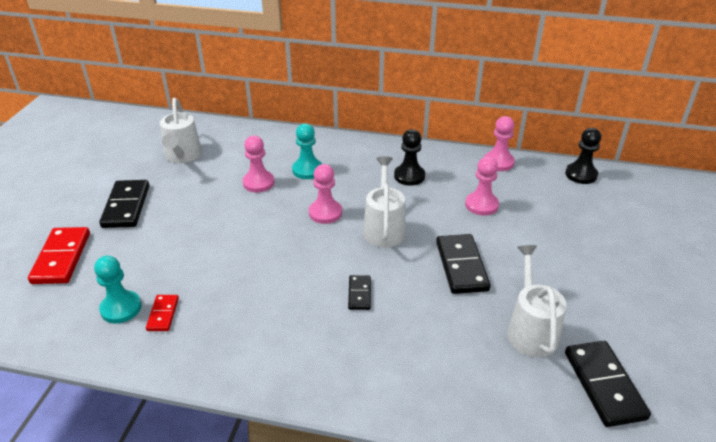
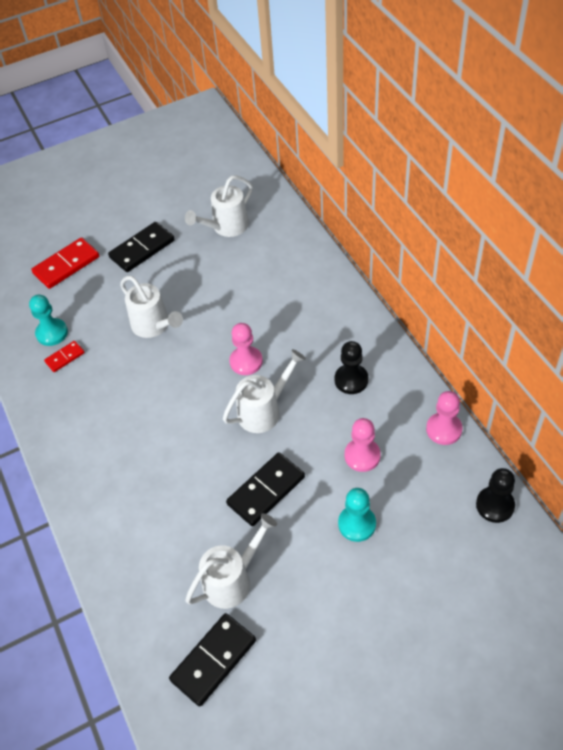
camera: 55 degrees right, 15 degrees up
pink pawn [242,136,274,192] -> none
turquoise pawn [292,123,322,179] -> turquoise pawn moved to [338,488,376,542]
black domino [348,275,371,310] -> none
none -> white watering can [120,276,183,338]

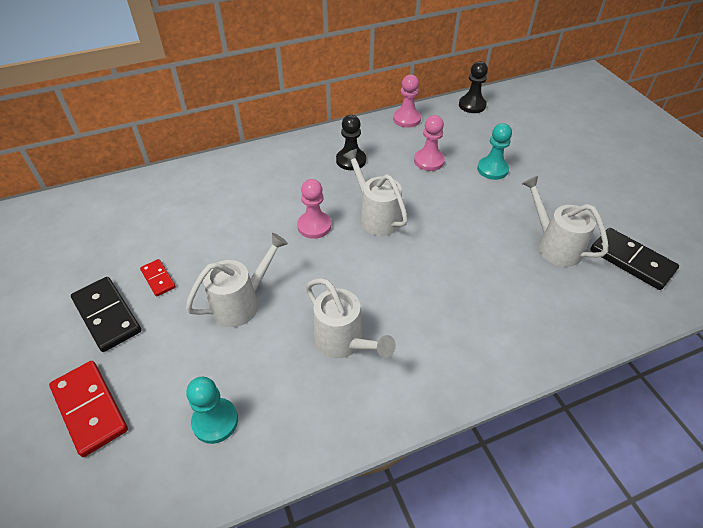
camera: 90 degrees left, 5 degrees down
red domino [44,341,85,372] -> red domino moved to [140,259,176,297]
white watering can [185,175,253,237] -> white watering can moved to [306,278,396,358]
black domino [226,452,305,526] -> none

